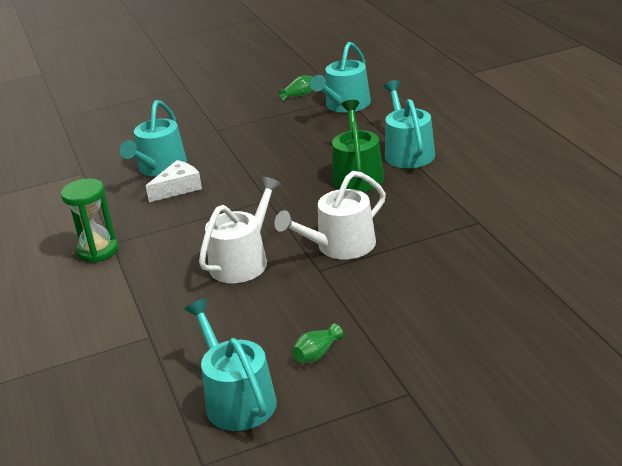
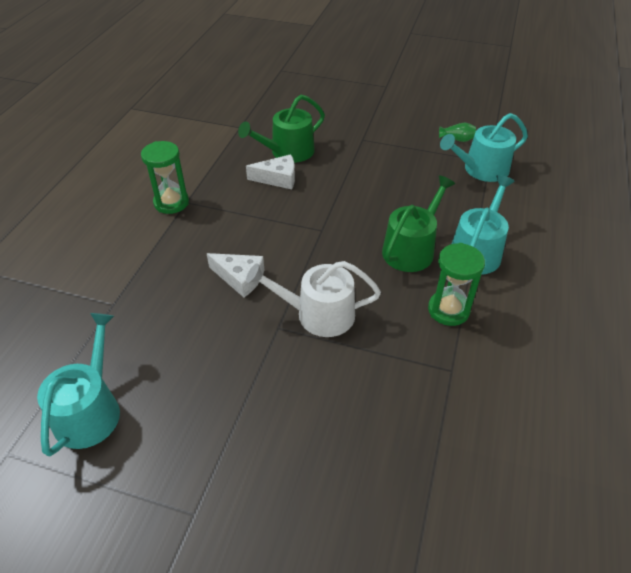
camera: 35 degrees right, 15 degrees up
turquoise watering can [120,100,187,177] -> green watering can [238,95,325,163]
white watering can [199,177,282,283] -> white cheese [207,253,264,297]
green vase [292,323,344,363] -> none
none -> green hourglass [428,243,485,326]

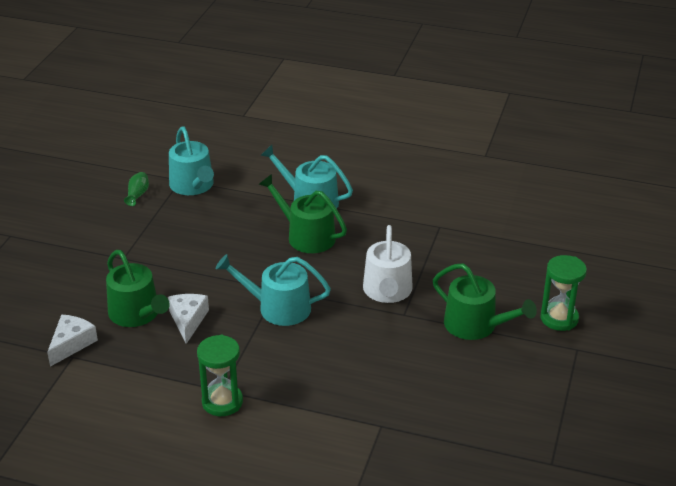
camera: 90 degrees left, 10 degrees down
turquoise watering can [37,313,120,456] -> turquoise watering can moved to [216,254,331,326]
white cheese [207,253,264,297] -> white cheese moved to [47,315,98,367]
green hourglass [428,243,485,326] -> green hourglass moved to [540,255,587,331]
none -> green watering can [433,263,537,340]

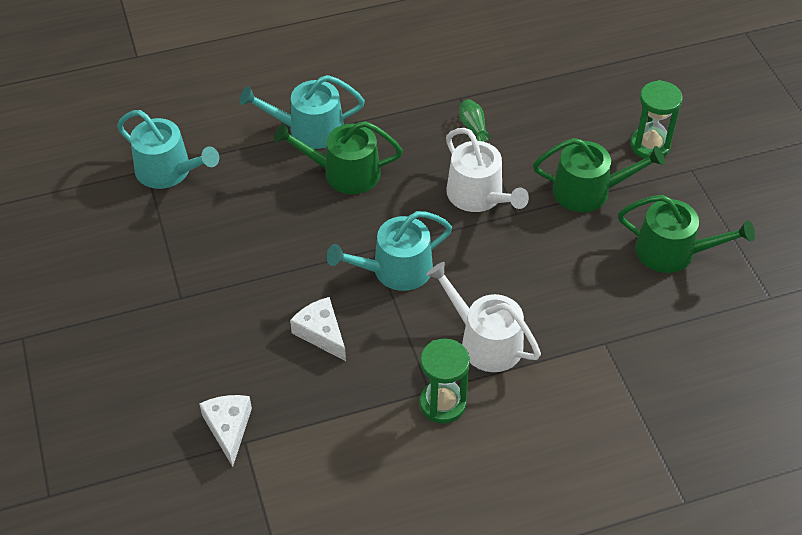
camera: 35 degrees left, 15 degrees up
green watering can [106,250,170,327] -> green watering can moved to [618,195,755,273]
green vase [124,172,149,206] -> green vase moved to [459,99,491,142]
none -> white watering can [426,262,541,372]

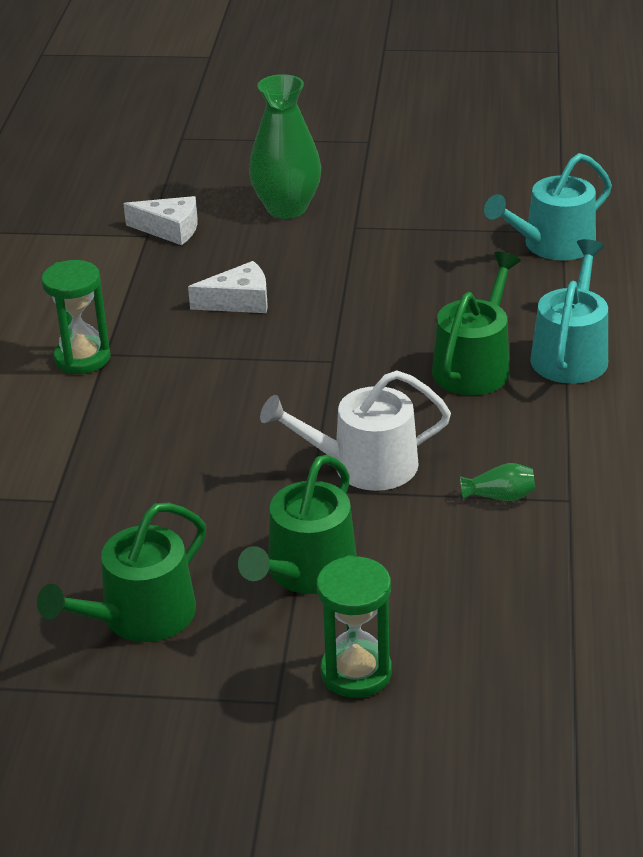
camera: 115 degrees right, 15 degrees down
turquoise watering can [326,211,452,291] -> none
white watering can [426,262,541,372] -> none
none -> green vase [249,74,321,219]

